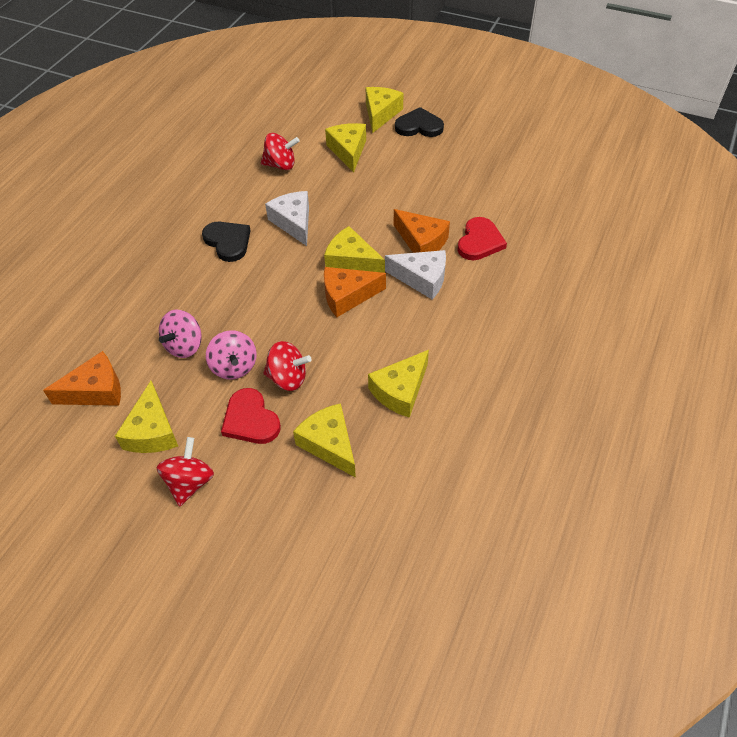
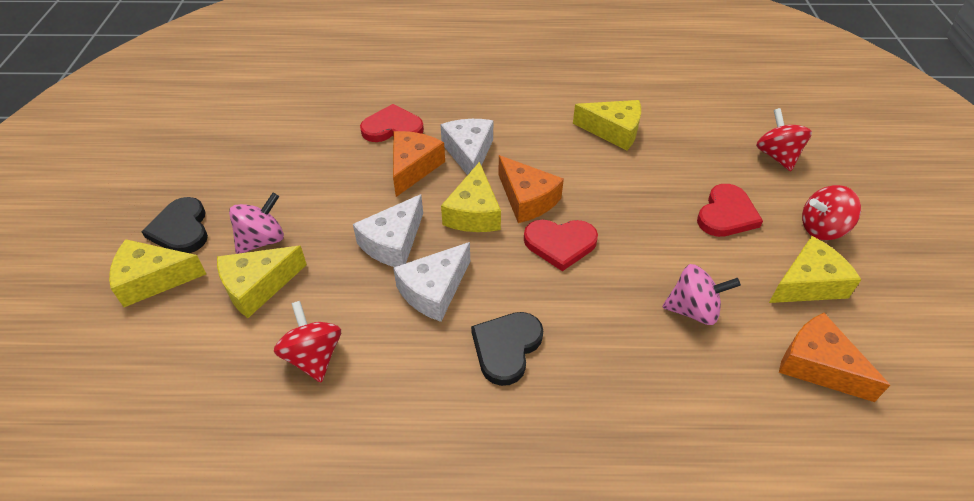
camera: 115 degrees left, 5 degrees down
pink spinning top [206,330,257,379] -> pink spinning top moved to [229,193,284,254]
red spinning top [263,341,312,391] -> red spinning top moved to [756,108,812,171]
yellow cheese [293,403,356,478] -> none
none -> white cheese [353,194,423,267]
none -> red heart [524,220,598,271]

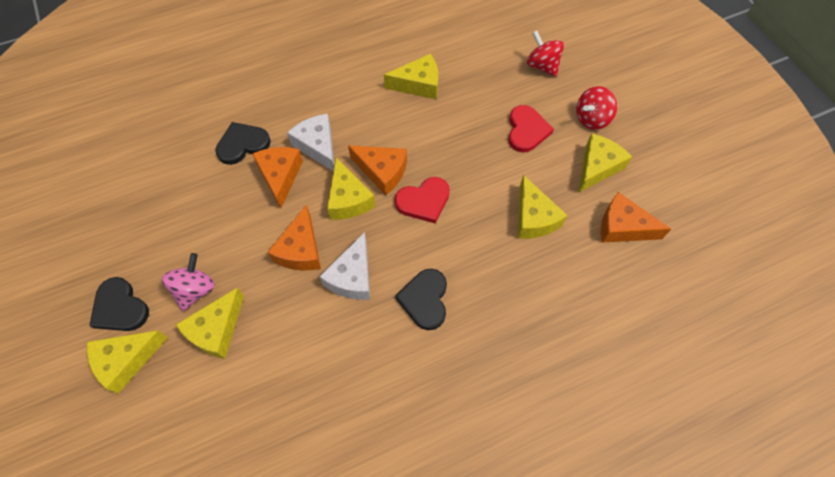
camera: 25 degrees left, 15 degrees up
red spinning top [274,301,341,382] -> none
white cheese [353,194,423,267] -> orange cheese [268,204,321,270]
red heart [360,104,424,142] -> black heart [215,122,271,165]
pink spinning top [663,264,741,325] -> yellow cheese [518,175,568,239]

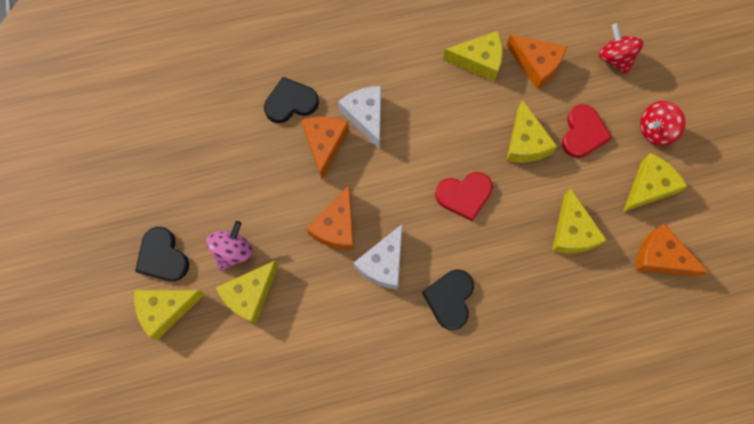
camera: 10 degrees right, 10 degrees up
yellow cheese [327,157,376,220] -> yellow cheese moved to [506,100,557,163]
orange cheese [348,146,407,196] -> orange cheese moved to [506,34,567,89]

